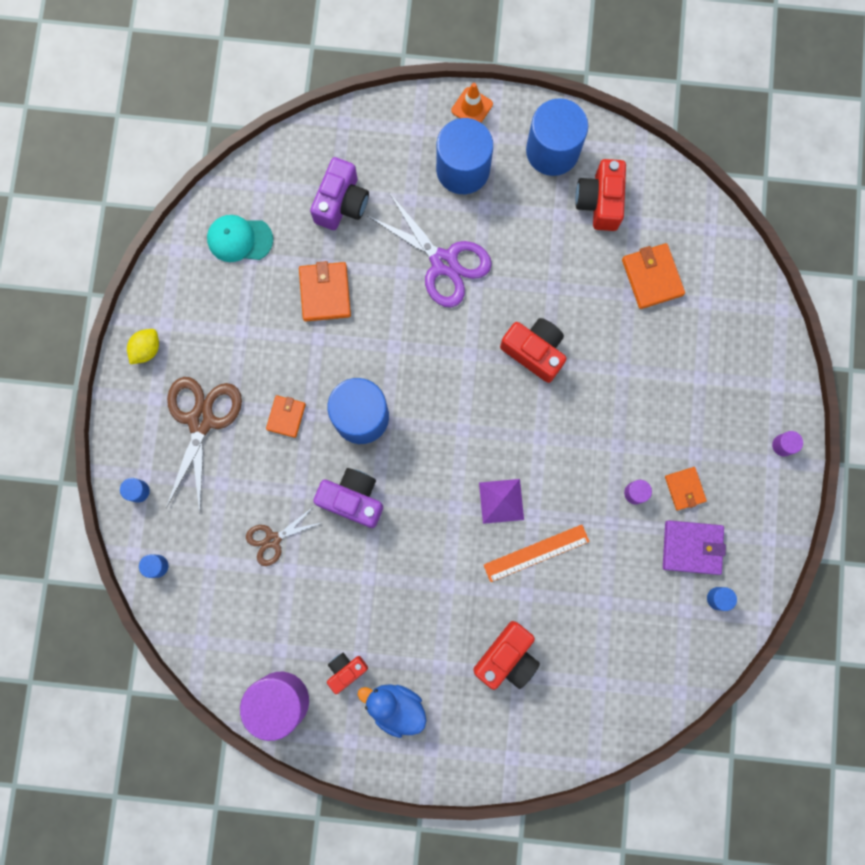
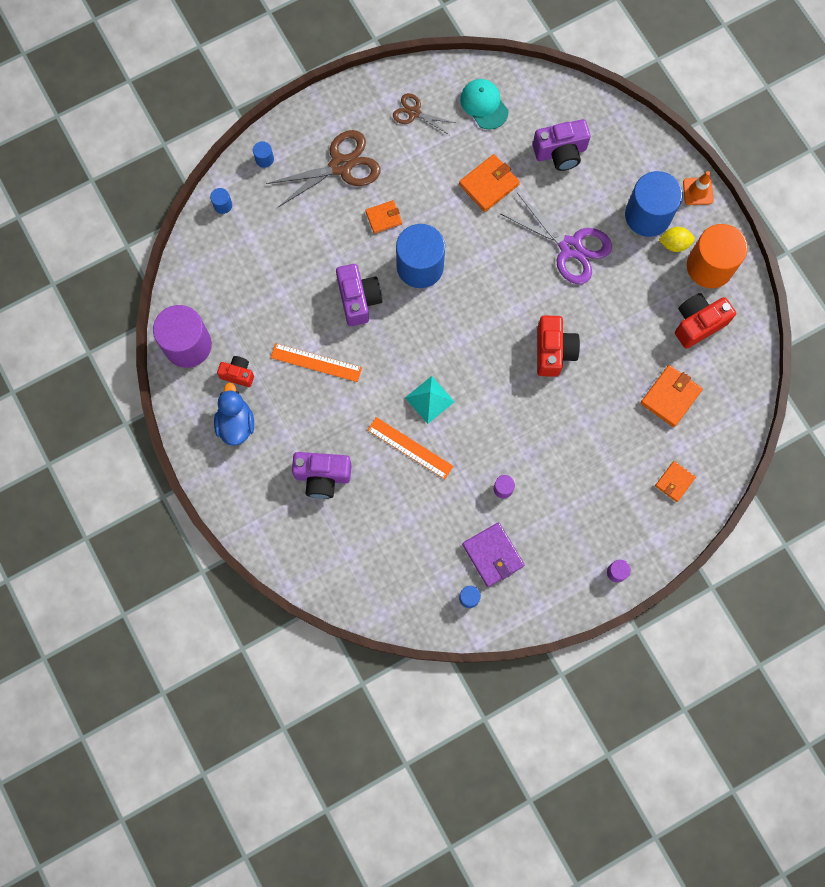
camera: 55 degrees right, 5 degrees down
yellow lemon [127,329,159,364] -> yellow lemon moved to [659,227,695,252]
brown scissors [246,507,323,566] -> brown scissors moved to [393,93,455,135]
purple scissors [368,193,492,307] -> purple scissors turned 60 degrees counterclockwise [501,193,612,284]
red camera [473,621,540,690] -> purple camera [292,452,352,499]
purple pyramid [479,479,524,524] -> turquoise pyramid [405,376,455,424]
blue cylinder [526,98,588,176] -> orange cylinder [687,224,748,288]
orange wallet [665,467,707,511] -> orange wallet moved to [655,461,696,502]
none -> orange ruler [271,343,362,382]

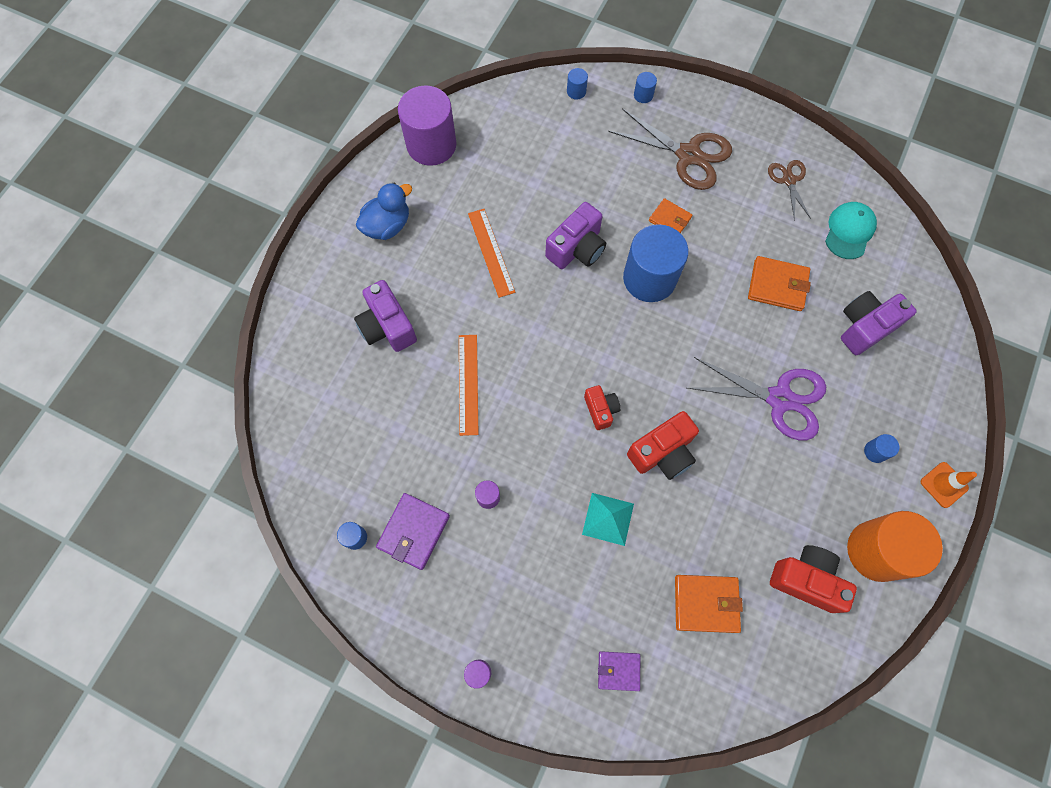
camera: 55 degrees right, 5 degrees down
red camera [217,356,254,387] -> red camera moved to [584,385,621,430]
turquoise pyramid [405,376,455,424] -> turquoise pyramid moved to [582,493,634,546]
purple scissors [501,193,612,284] -> purple scissors turned 75 degrees counterclockwise [688,357,826,440]
purple camera [533,119,591,171] -> purple camera turned 105 degrees clockwise [841,291,917,355]
blue cylinder [625,171,683,237] -> blue cylinder [864,434,899,463], size x0.40
orange wallet [655,461,696,502] -> purple wallet [598,651,640,691]
yellow lemon [659,227,695,252] -> none

